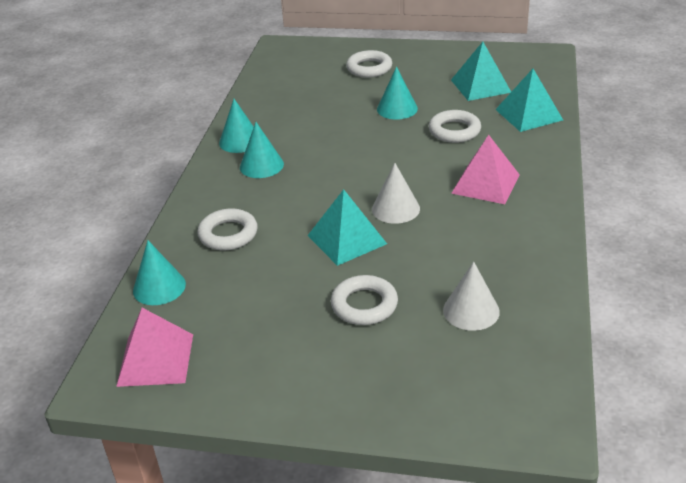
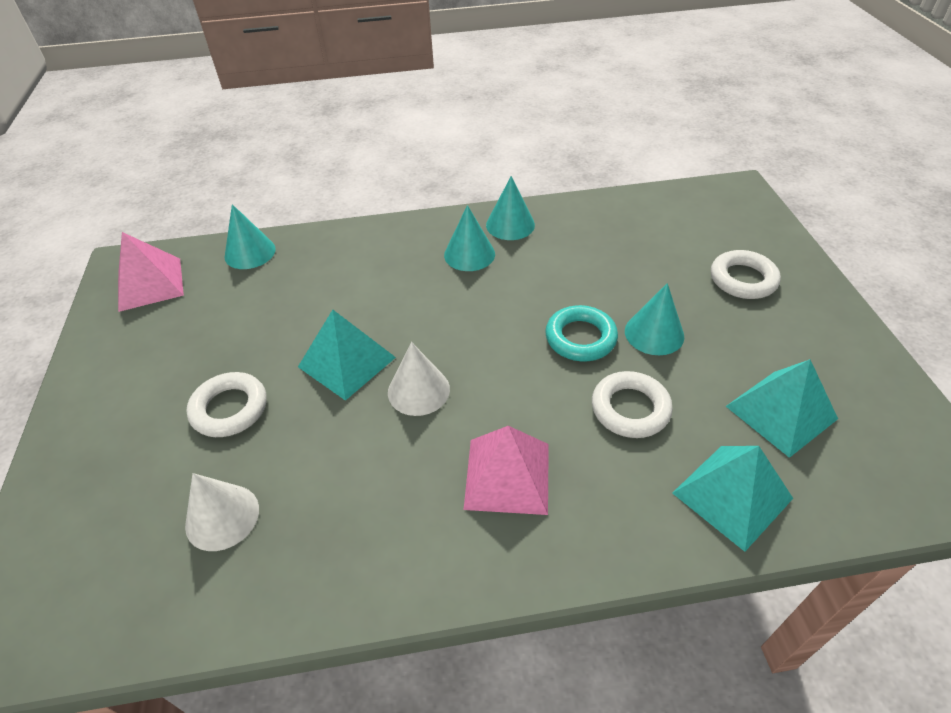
camera: 70 degrees right, 10 degrees up
white ring [198,209,258,250] -> none
none -> turquoise ring [545,305,618,361]

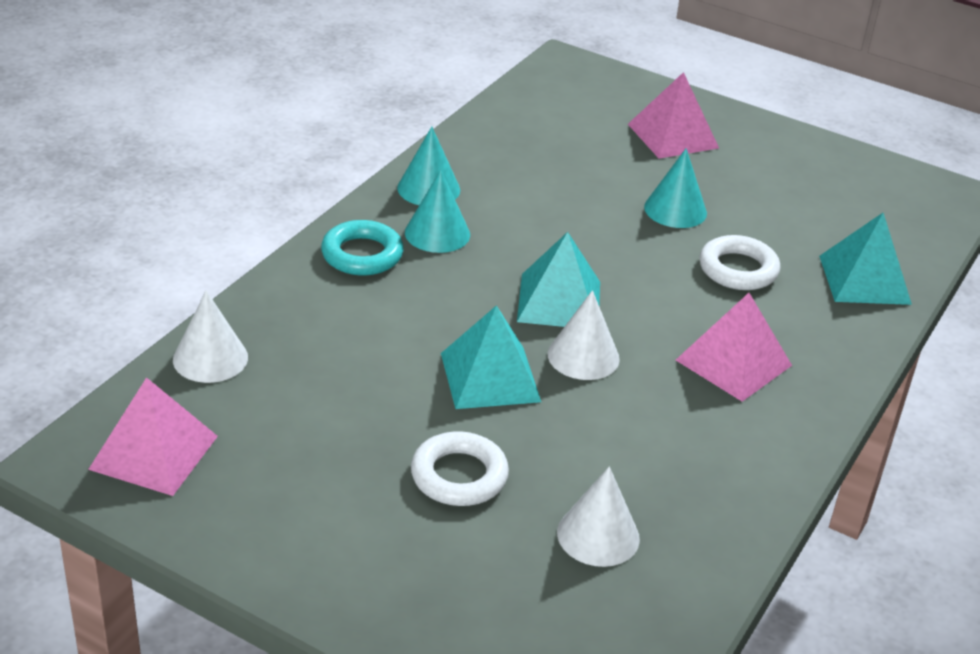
camera: 55 degrees left, 10 degrees down
turquoise cone [224,204,276,269] -> white cone [173,291,248,383]
turquoise ring [545,305,618,361] -> turquoise ring moved to [321,220,404,275]
white ring [711,250,781,299] -> pink pyramid [628,72,719,159]
turquoise pyramid [726,359,838,458] -> turquoise pyramid moved to [517,232,600,327]

